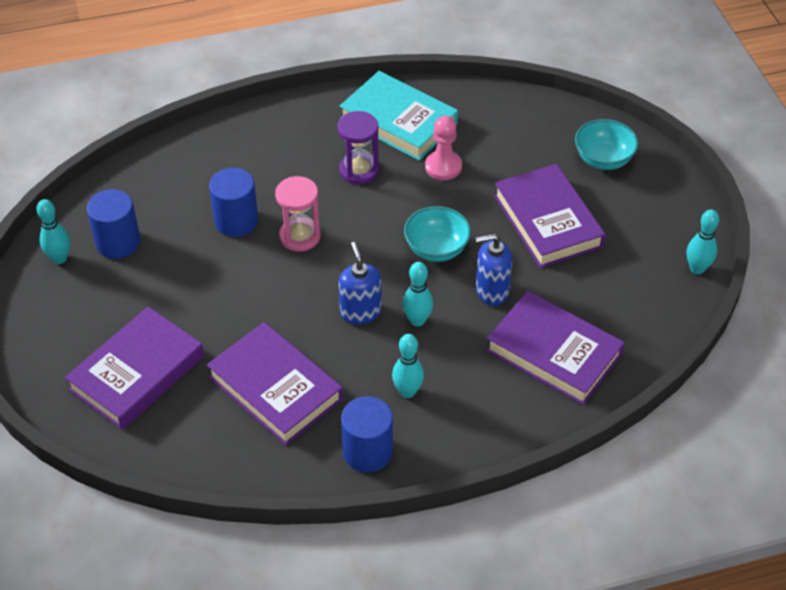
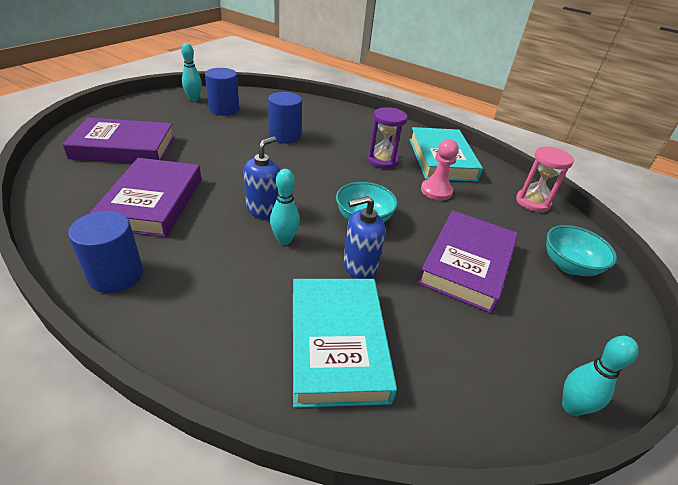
camera: 45 degrees right, 10 degrees down
pink hourglass [275,176,321,251] -> pink hourglass moved to [516,146,574,212]
turquoise bowling pin [392,334,424,398] -> none
blue soap dispenser [476,234,512,306] -> blue soap dispenser turned 60 degrees counterclockwise [343,196,385,279]
purple book [486,291,625,405] -> turquoise book [293,279,397,408]

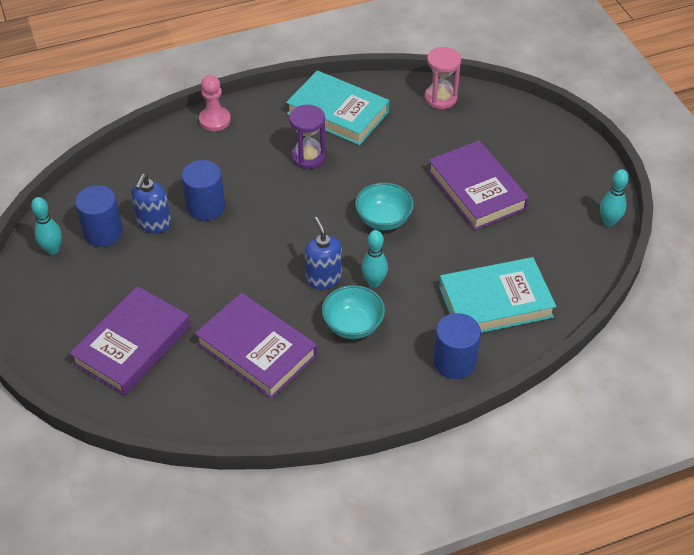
camera: 50 degrees left, 10 degrees up
blue cylinder [68,211,143,293] -> blue cylinder moved to [433,313,481,379]
turquoise book [293,279,397,408] -> turquoise book turned 45 degrees counterclockwise [439,257,556,333]
blue soap dispenser [343,196,385,279] -> blue soap dispenser moved to [131,174,171,233]
pink pawn [421,139,459,200] -> pink pawn moved to [199,75,231,131]
turquoise bowl [546,225,617,276] -> turquoise bowl moved to [322,285,385,339]

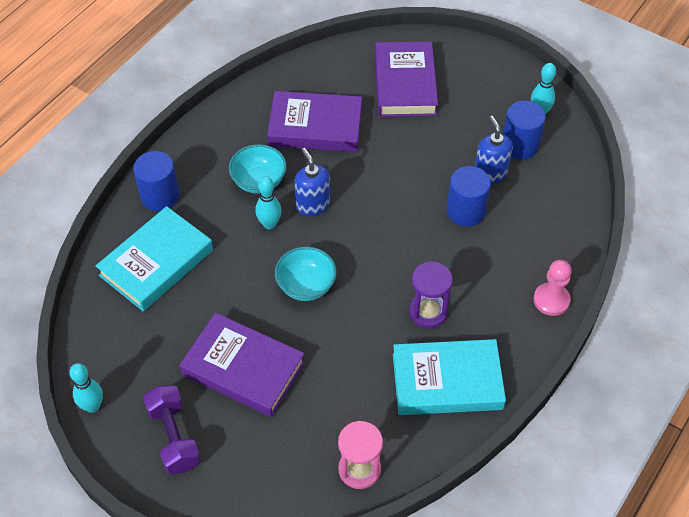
camera: 145 degrees right, 5 degrees up
blue soap dispenser [305,217,342,290] -> blue soap dispenser turned 150 degrees counterclockwise [295,148,330,216]
none -> purple dumbbell [143,385,201,474]

